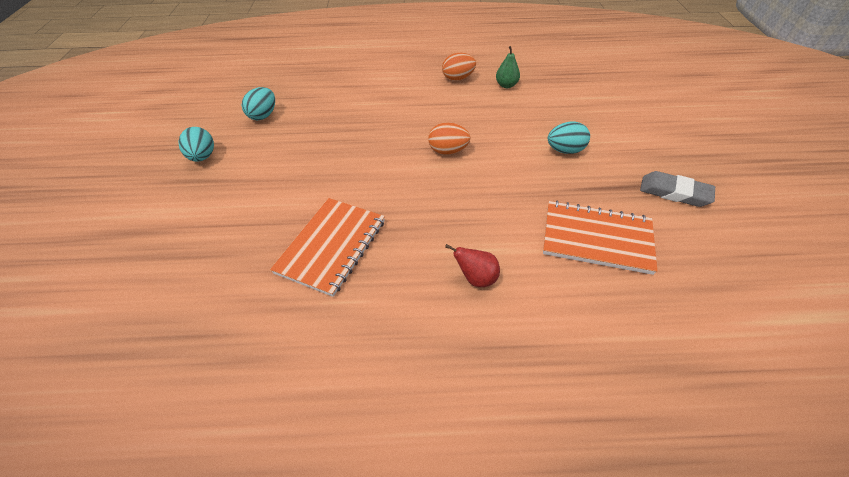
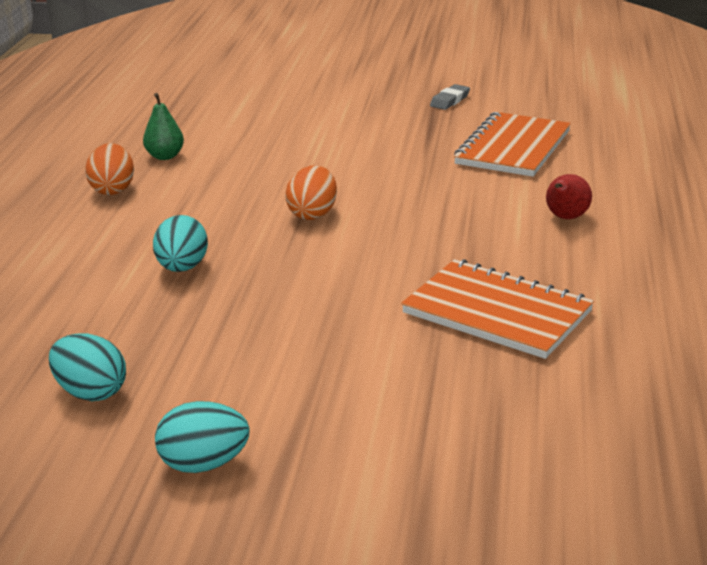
camera: 80 degrees left, 20 degrees down
turquoise egg [548,122,590,154] -> turquoise egg moved to [153,215,208,272]
grey eraser [640,171,715,207] -> grey eraser [430,84,470,110], size x0.63

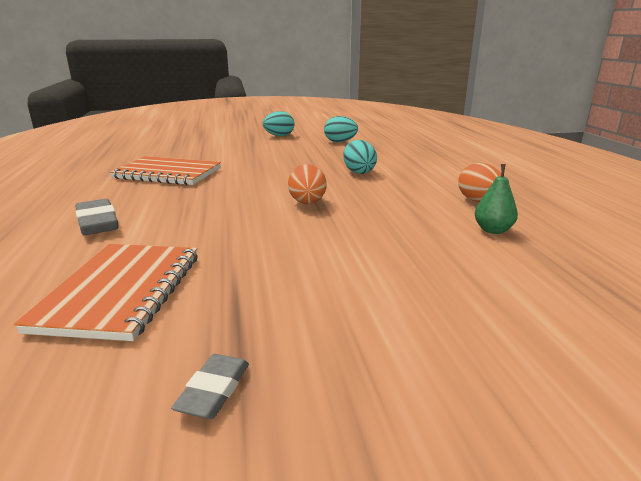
camera: 160 degrees right, 5 degrees down
red pear [546,174,592,219] -> grey eraser [75,199,119,235]

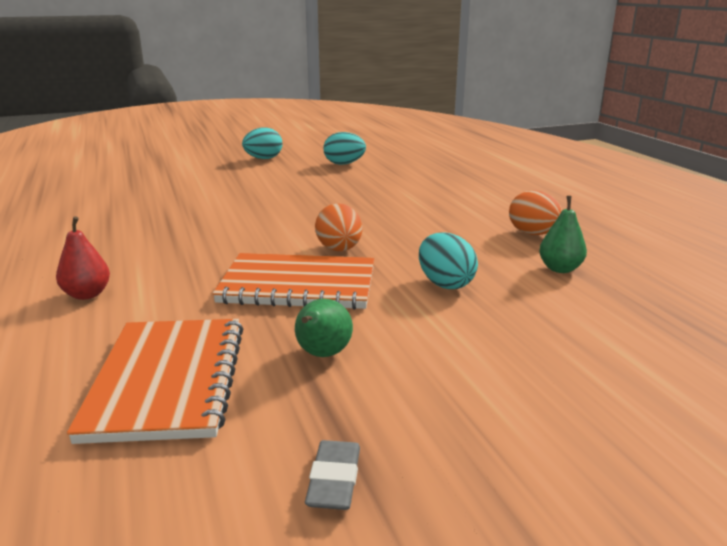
camera: 10 degrees left, 0 degrees up
grey eraser [75,199,119,235] -> red pear [56,216,110,300]
orange notebook [109,156,221,185] -> orange notebook moved to [213,253,375,310]
turquoise egg [343,140,377,174] -> turquoise egg moved to [419,232,478,289]
none -> green pear [295,299,353,357]

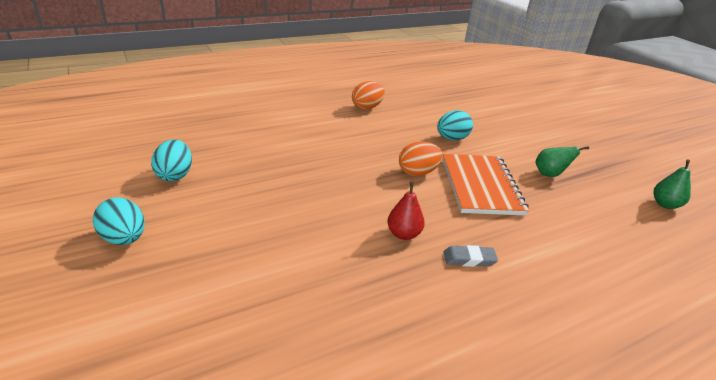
camera: 100 degrees left, 10 degrees up
red pear [56,216,110,300] -> red pear moved to [387,182,425,240]
orange notebook [67,319,243,444] -> none
grey eraser [305,440,360,510] -> grey eraser moved to [443,245,498,267]
green pear [539,196,587,273] -> green pear moved to [653,160,691,209]

